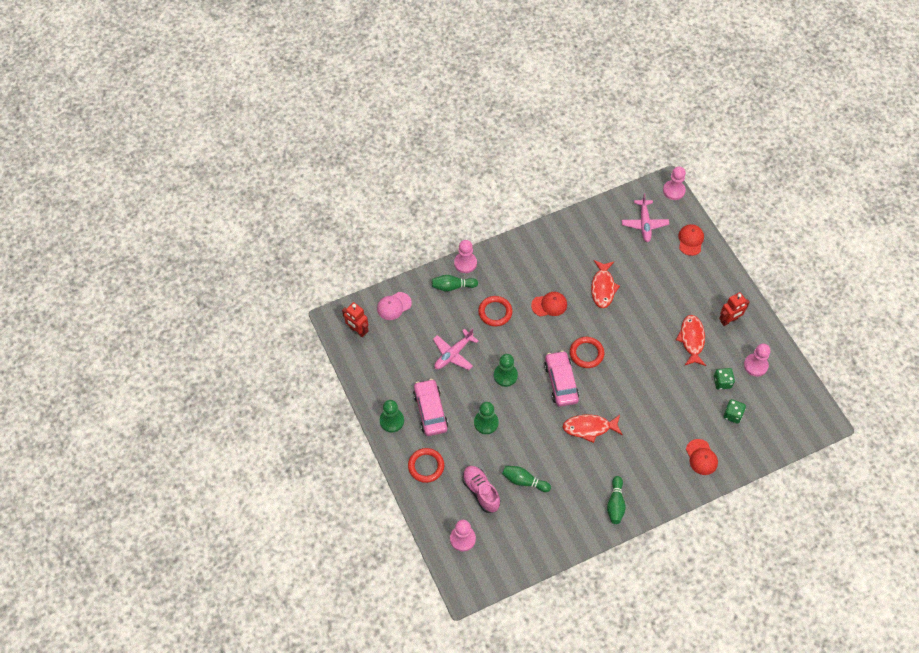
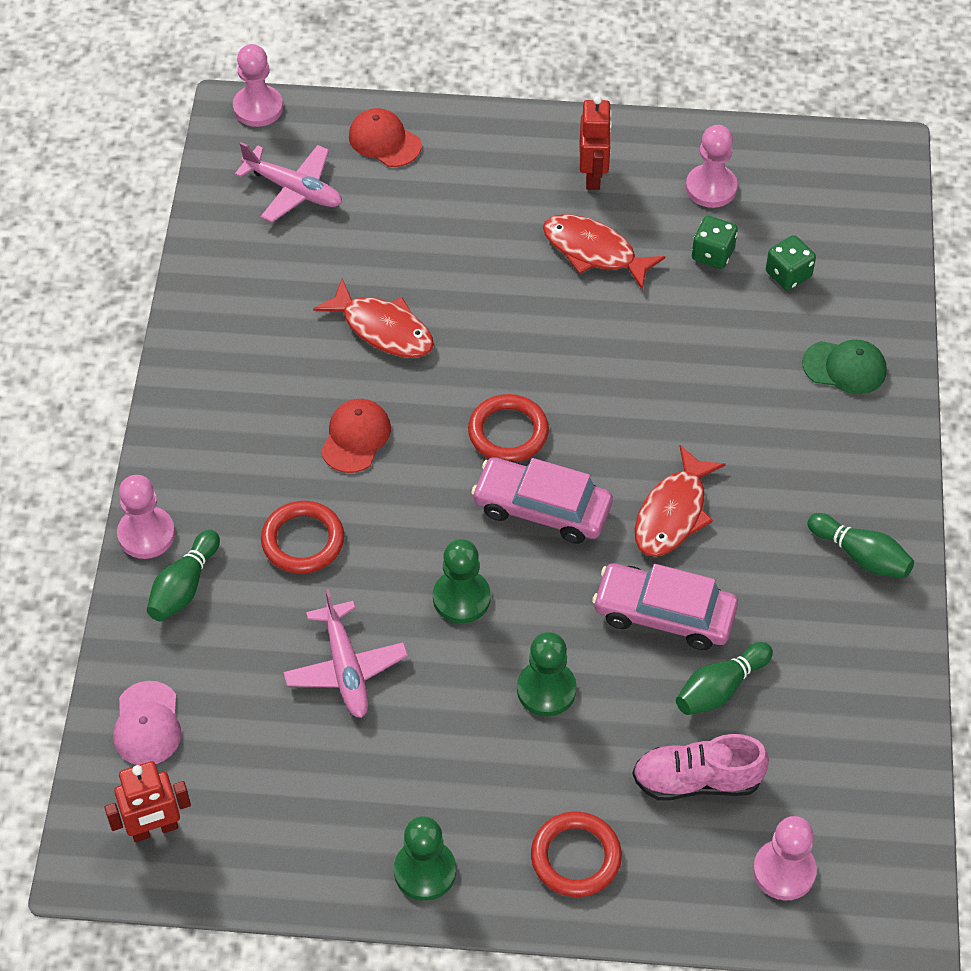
camera: 60 degrees left, 5 degrees down
pink car [413,379,448,436] -> pink car moved to [592,563,738,650]
red cap [686,439,718,475] -> green cap [802,339,886,394]

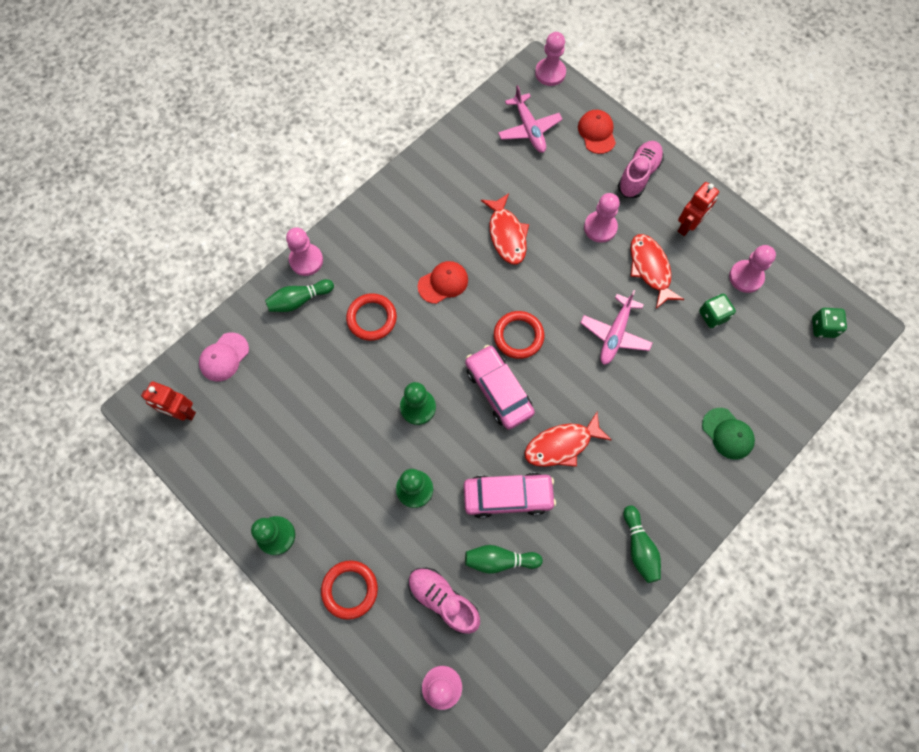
camera: 40 degrees right, 15 degrees up
pink plane [283,589,408,718] -> pink plane moved to [581,290,652,365]
pink car [592,563,738,650] -> pink car turned 120 degrees clockwise [464,472,556,519]
green dice [766,235,816,290] -> green dice moved to [812,308,847,338]
none -> pink pawn [584,193,620,243]
none -> pink shoe [618,141,664,198]

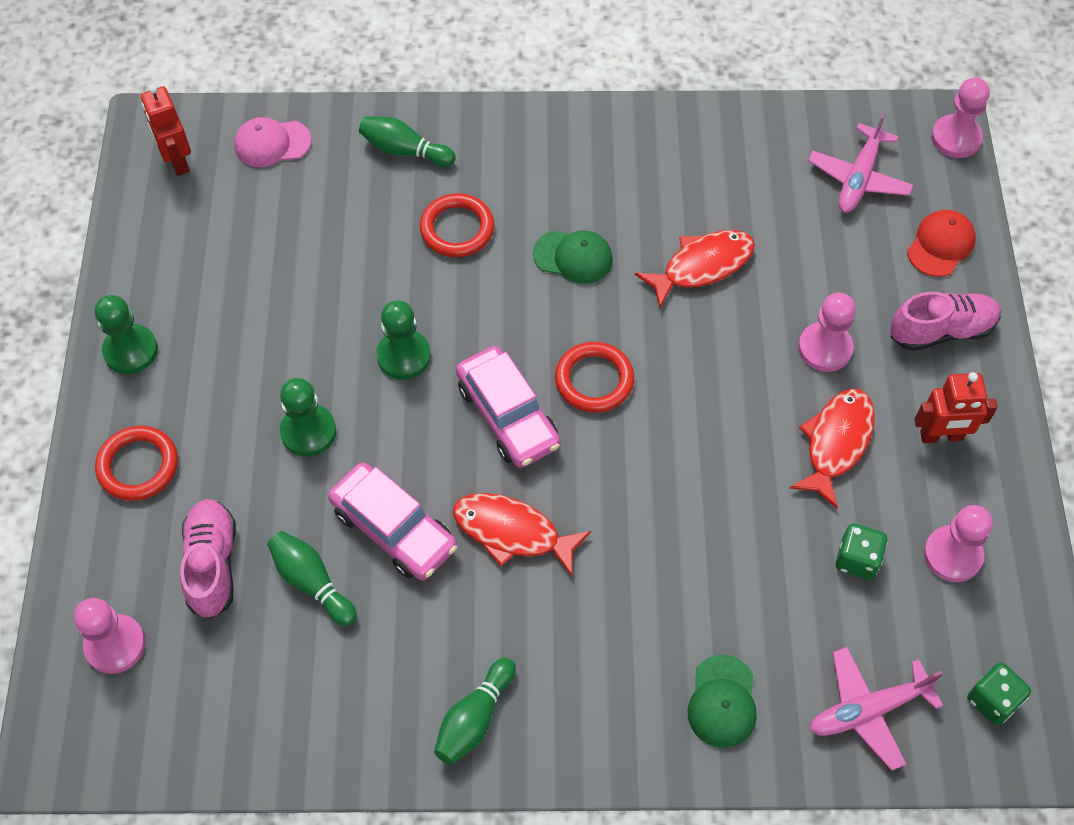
camera: 45 degrees right, 10 degrees down
pink pawn [286,227,323,276] -> none
red cap [418,261,468,304] -> green cap [533,230,613,284]
pink car [465,345,535,429] -> pink car turned 135 degrees clockwise [456,346,561,468]
red fish [481,193,529,264] -> red fish turned 150 degrees counterclockwise [635,230,755,308]
pink plane [581,290,652,365] -> pink plane moved to [810,647,943,771]

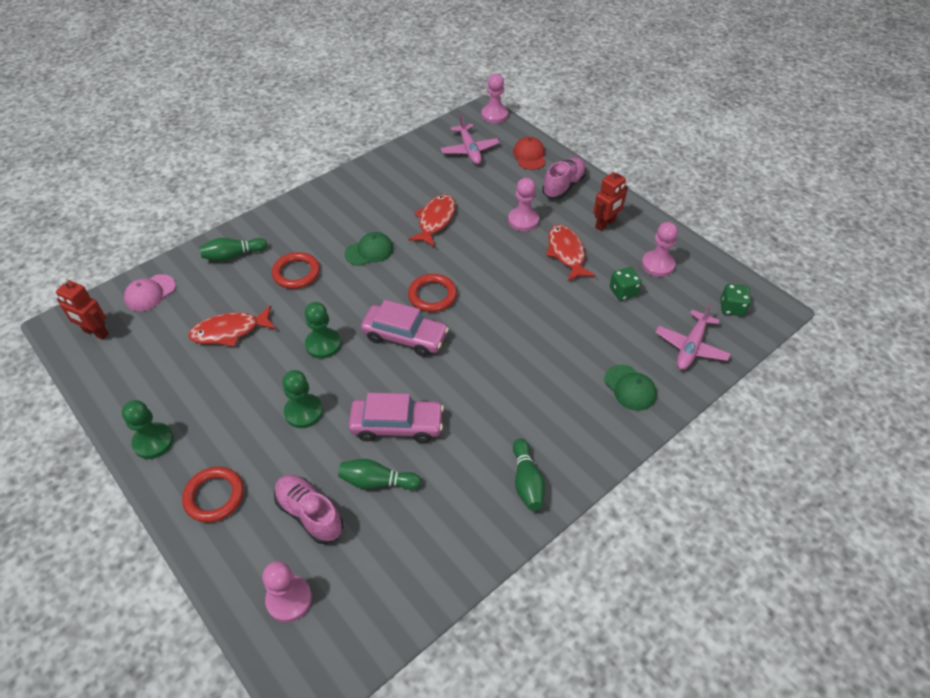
camera: 40 degrees left, 10 degrees down
red fish [453,493,591,576] -> red fish moved to [188,306,276,347]

